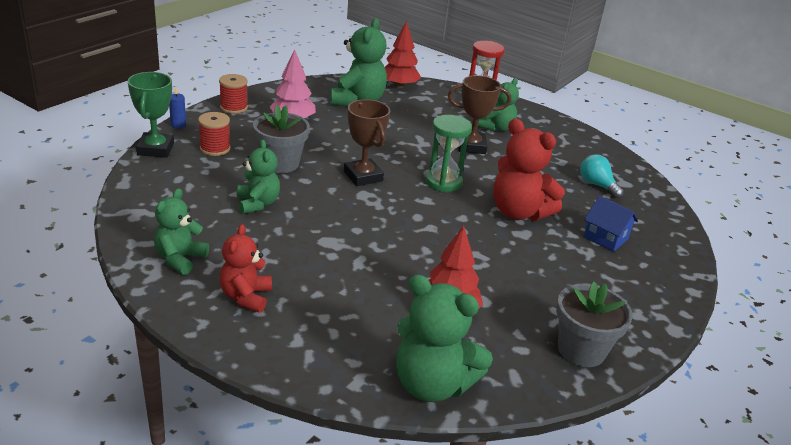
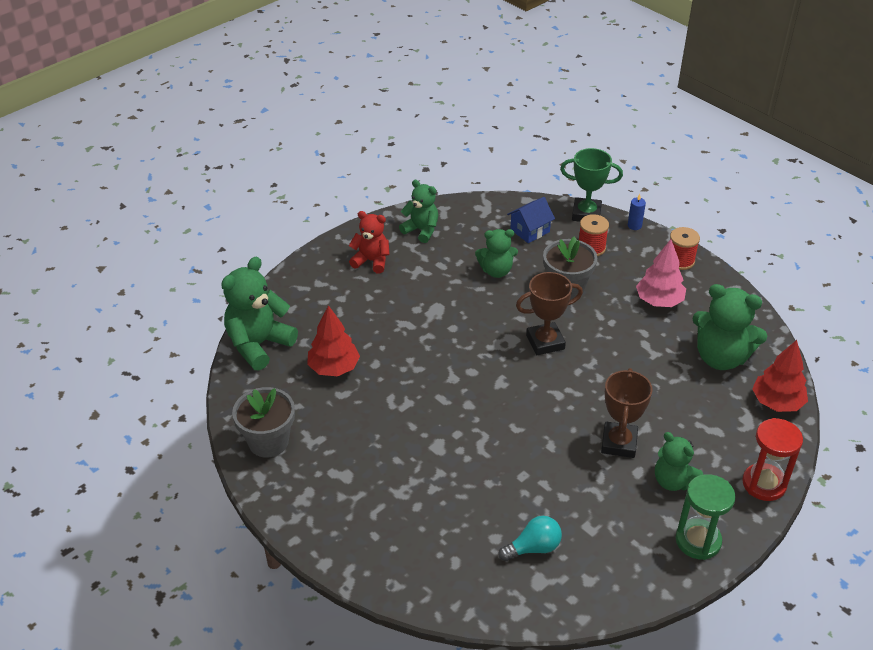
camera: 105 degrees right, 10 degrees up
green hourglass [425,115,472,192] -> green hourglass moved to [676,474,736,560]
red teddy bear [493,119,565,221] -> none
blue house [584,196,638,252] -> blue house moved to [507,197,555,243]

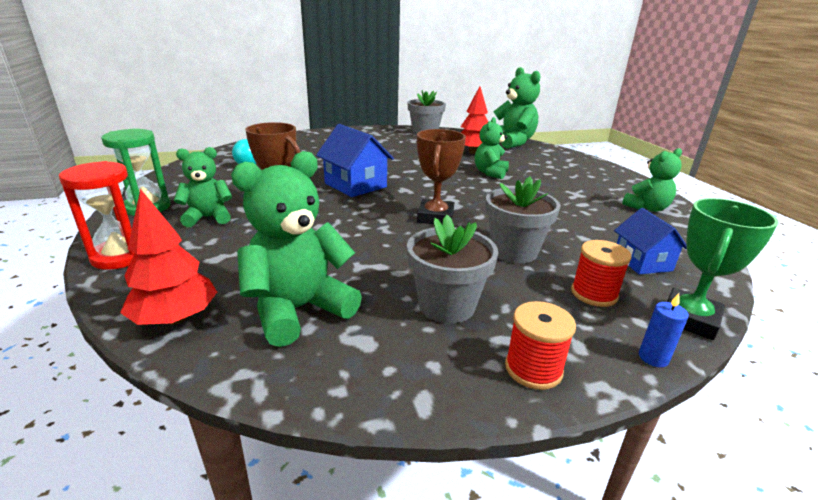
camera: 115 degrees right, 15 degrees down
red teddy bear [349,211,390,273] -> none
green teddy bear [475,229,518,278] -> green teddy bear moved to [475,117,509,179]
pink tree [636,239,686,307] -> grey flower pot [407,215,498,323]
none -> blue house [316,124,394,197]

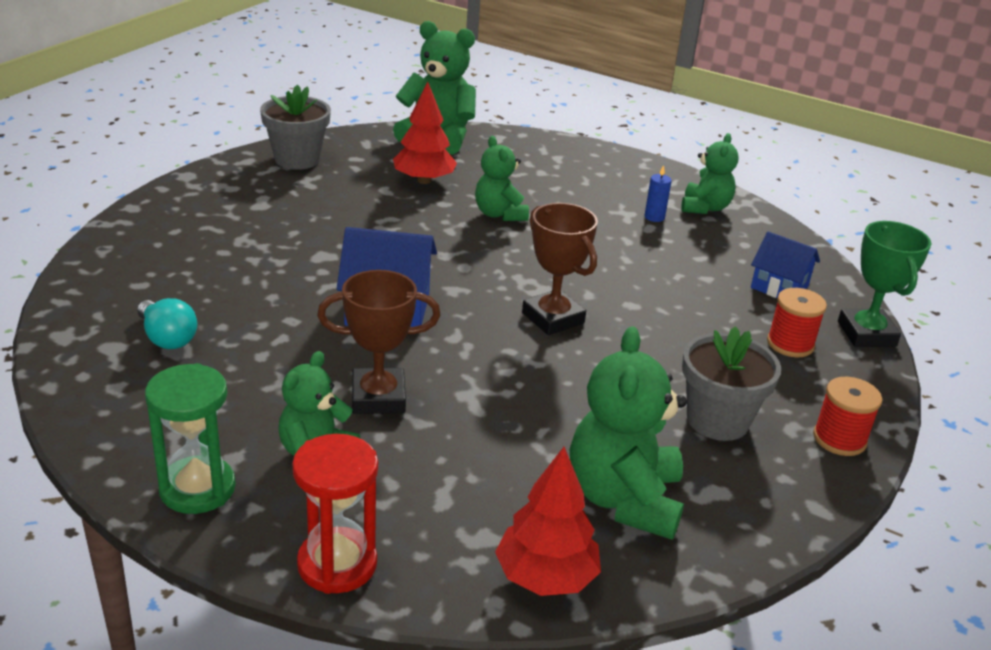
camera: 45 degrees left, 5 degrees up
grey flower pot [485,177,561,263] -> none
blue candle [639,293,689,367] -> blue candle moved to [644,165,672,222]

